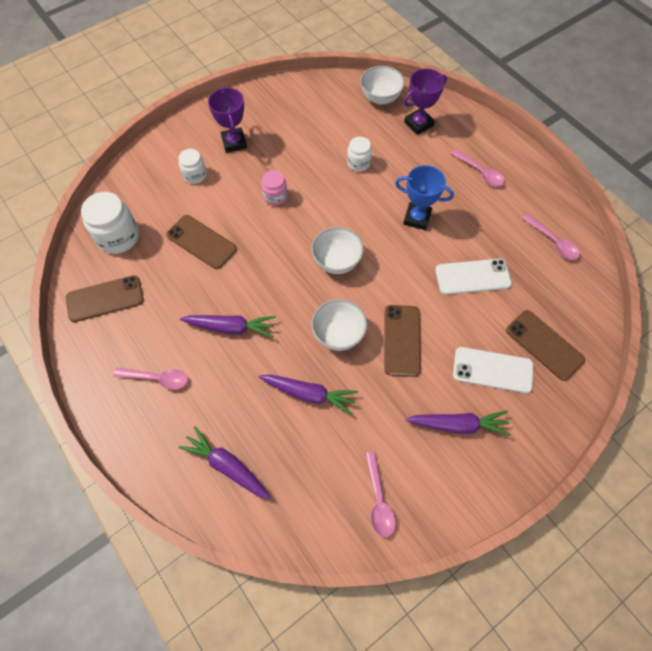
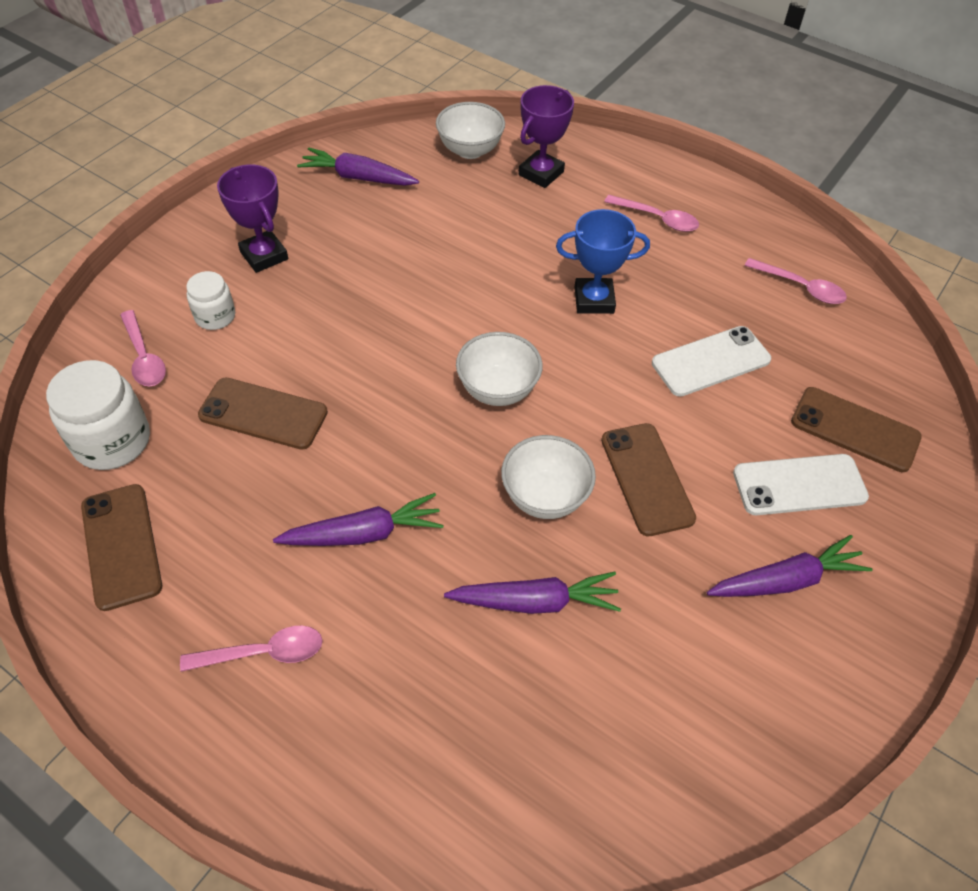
camera: 20 degrees left, 10 degrees down
brown phone [66,275,144,322] -> brown phone turned 75 degrees counterclockwise [81,484,162,611]
purple carrot [178,426,271,499] -> purple carrot moved to [297,148,419,186]
pink jar [261,170,287,206] -> none
white jar [347,136,372,171] -> none
pink spoon [365,452,396,538] -> pink spoon moved to [120,310,166,386]

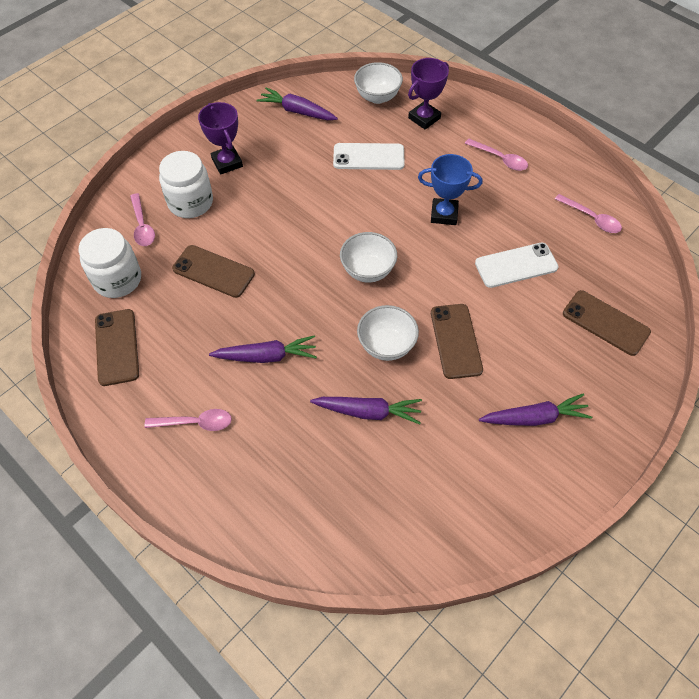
camera: 10 degrees right, 5 degrees up
white jar [186,271,235,330] -> white jar [159,151,213,218], size x1.70
white phone [733,454,869,515] -> white phone moved to [333,143,405,170]

